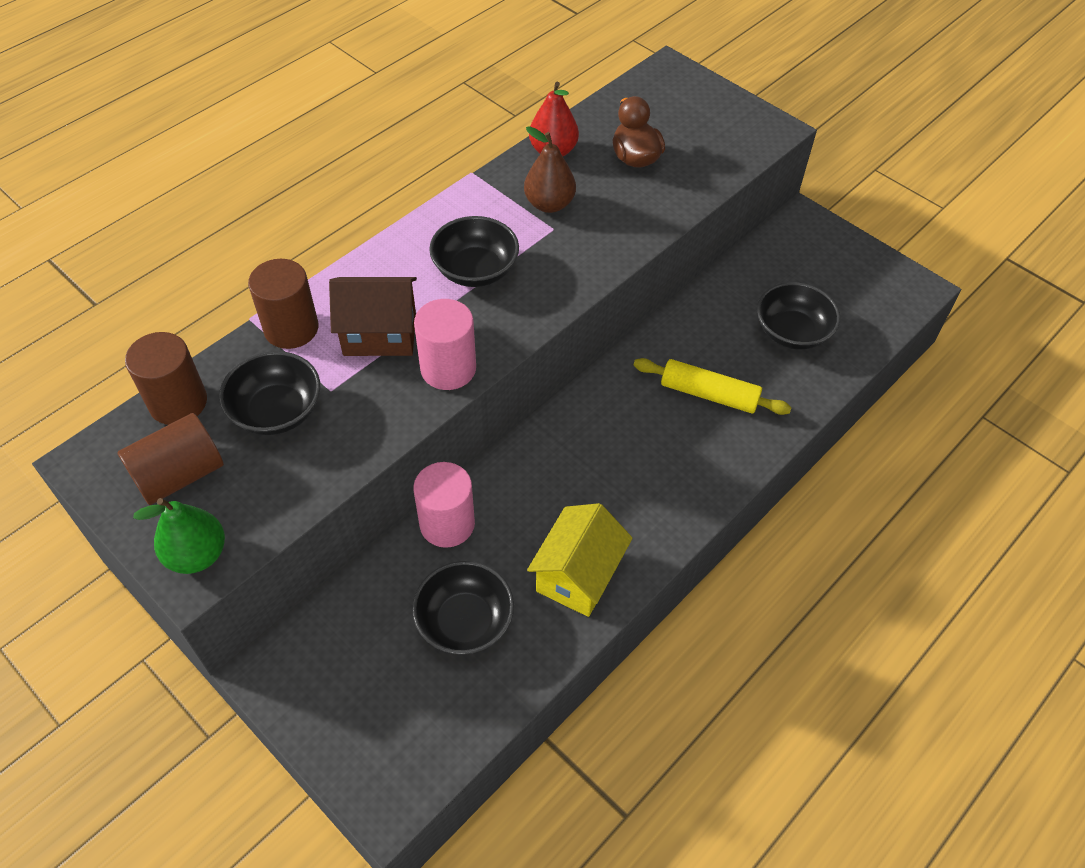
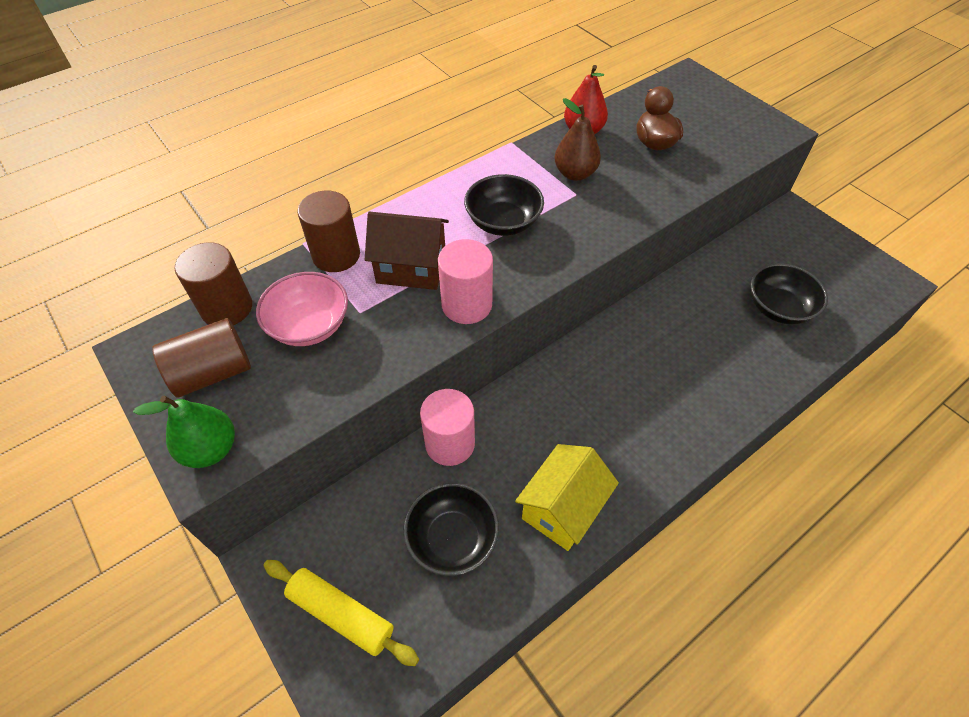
camera: 10 degrees right, 0 degrees up
black bowl [219,351,320,435] -> pink bowl [256,272,348,346]
yellow rolling pin [634,358,792,415] -> yellow rolling pin moved to [264,560,419,666]

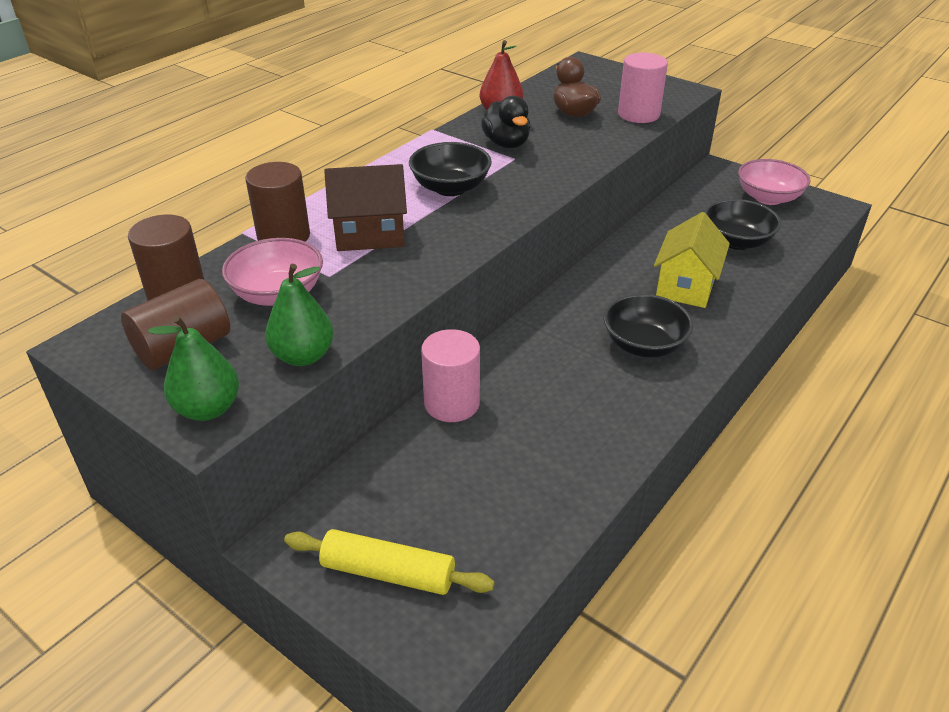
camera: 15 degrees left, 15 degrees down
black bowl [403,483,499,576] -> black bowl moved to [604,294,693,357]
pink cylinder [438,239,493,324] -> pink cylinder moved to [618,52,668,123]
yellow house [515,444,619,551] -> yellow house moved to [654,212,730,308]
brown pear [554,98,601,181] -> black duck [481,95,531,148]
none -> green pear [265,264,334,366]
none -> pink bowl [738,159,811,205]

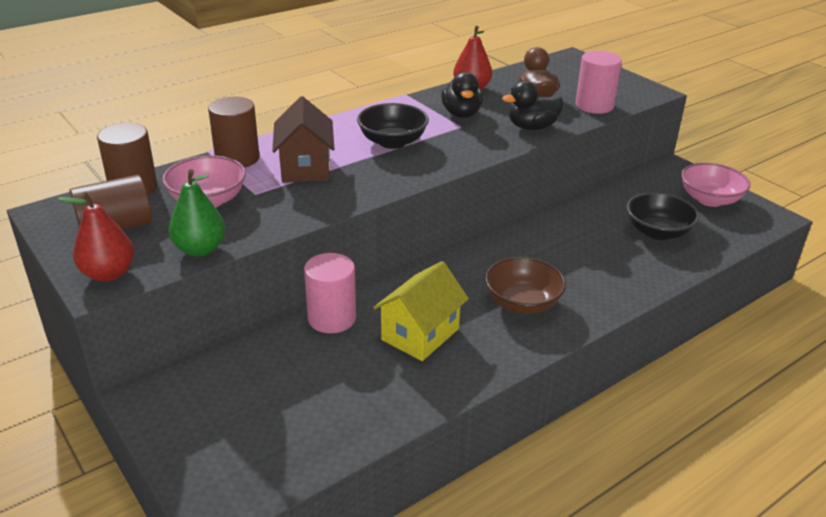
camera: 15 degrees right, 5 degrees down
green pear [148,316,239,421] -> red pear [58,192,134,282]
yellow rolling pin [284,529,495,595] -> none
brown house [324,164,407,251] -> brown house turned 75 degrees clockwise [272,96,334,183]
black bowl [604,294,693,357] -> brown bowl [485,257,566,314]
yellow house [654,212,730,308] -> yellow house moved to [373,261,469,361]
none -> black duck [502,81,564,130]

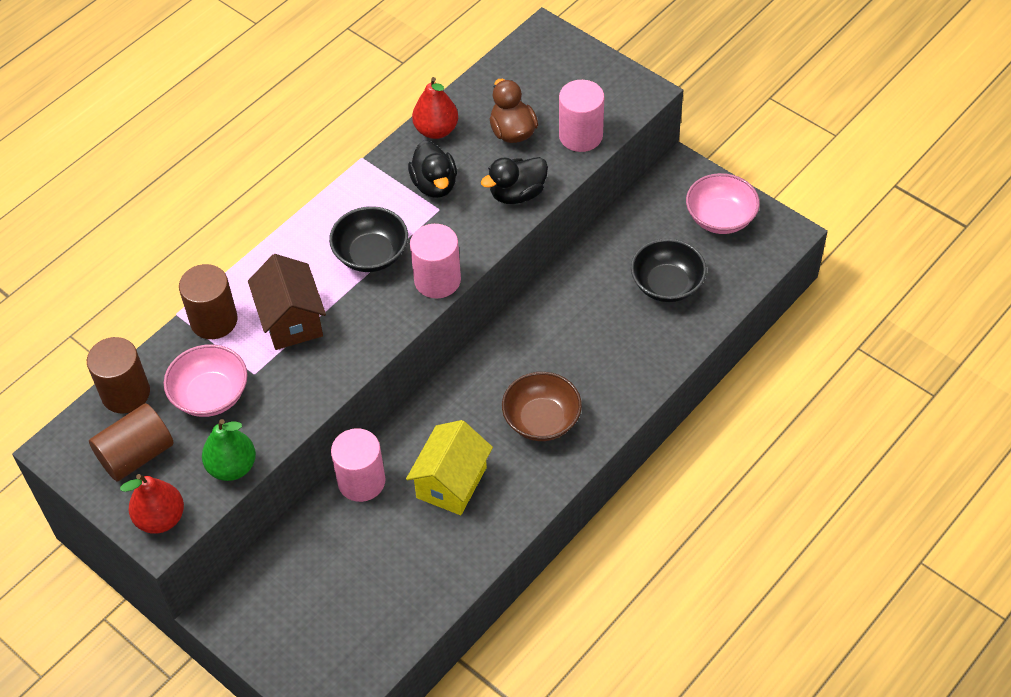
camera: 10 degrees left, 20 degrees up
none -> pink cylinder [410,224,461,299]

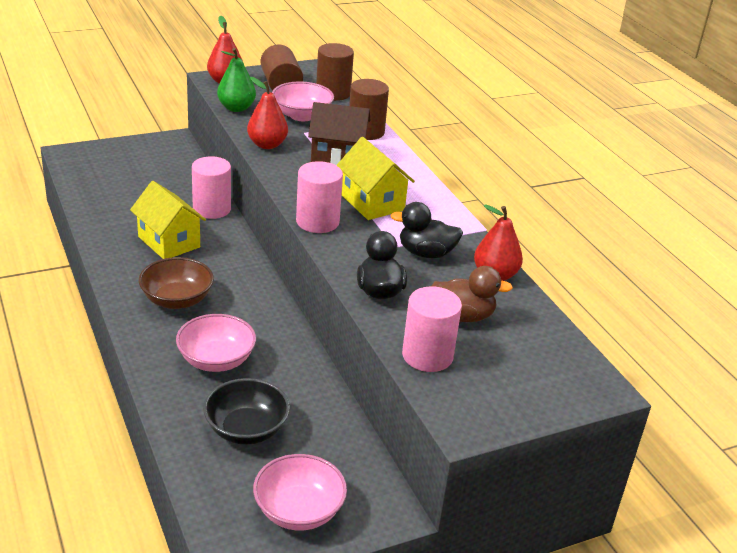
camera: 110 degrees right, 20 degrees down
black bowl [329,206,408,272] -> yellow house [336,137,415,220]
none -> pink bowl [176,314,256,372]
none -> red pear [247,77,288,149]

